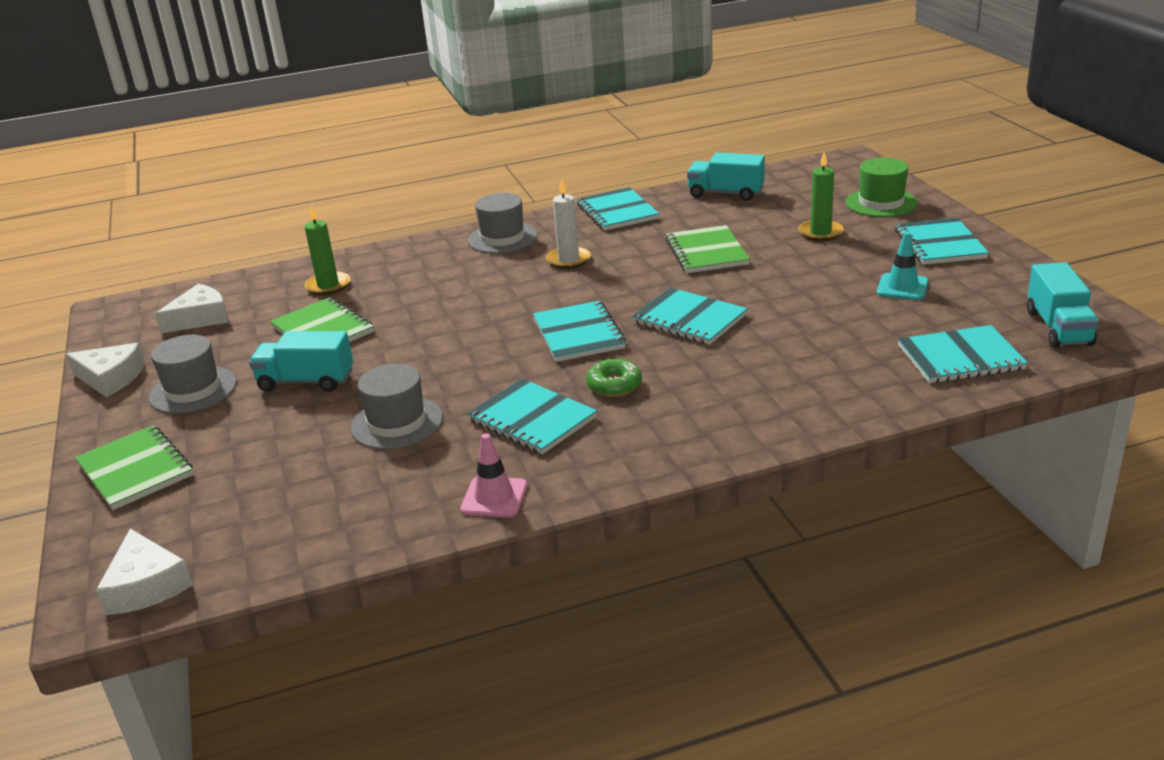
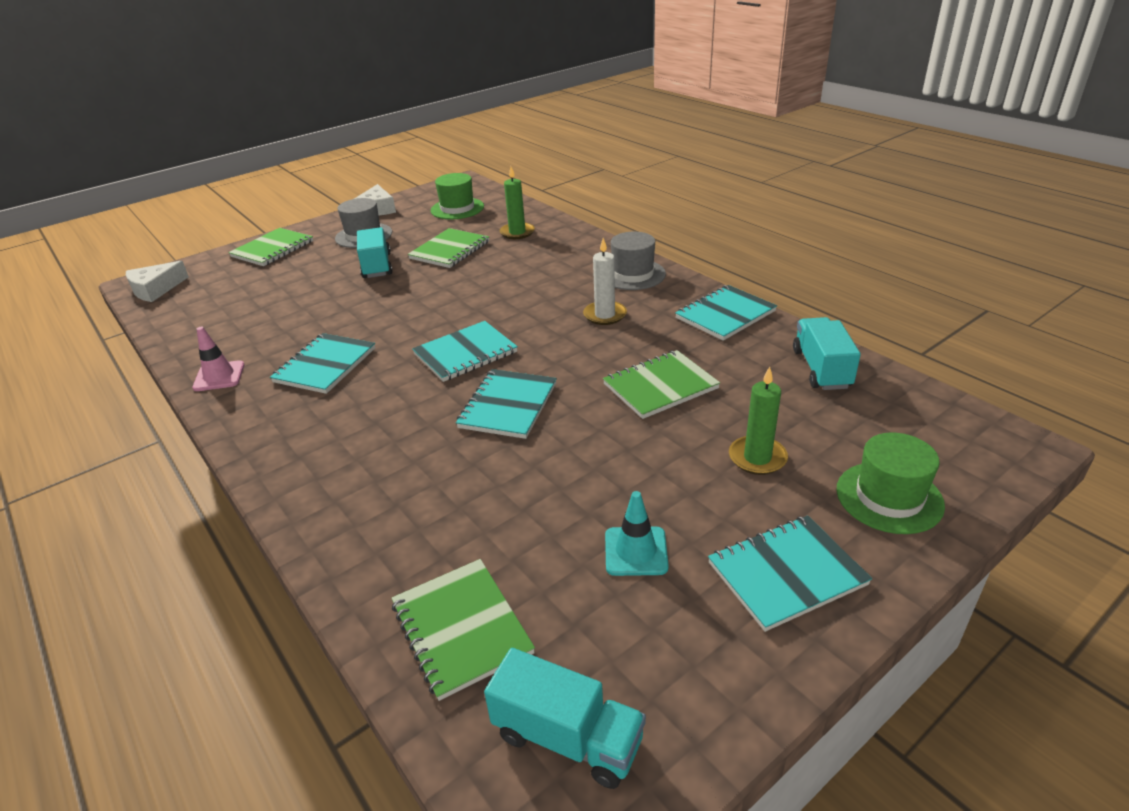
camera: 70 degrees right, 5 degrees up
white cheese [155,284,228,334] -> green hat [430,173,484,219]
grey hat [351,363,443,450] -> none
green donut [586,359,642,397] -> none
turquoise notebook [898,325,1028,383] -> green notebook [392,559,535,701]
turquoise truck [1027,262,1099,348] -> turquoise truck turned 135 degrees counterclockwise [484,648,646,789]

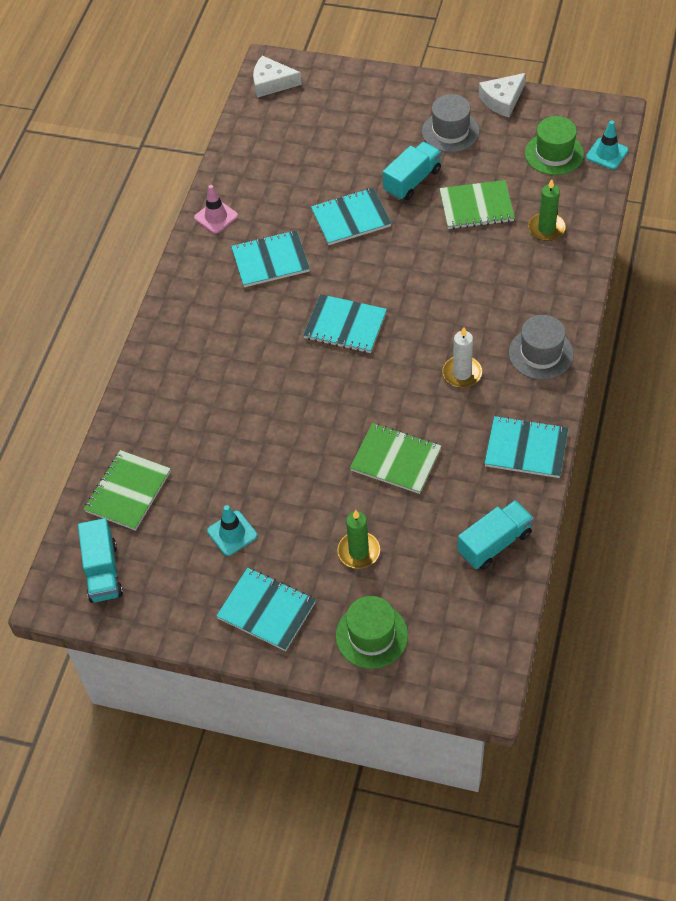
camera: 55 degrees right, 20 degrees up
green notebook [228,228,313,266] -> none
turquoise notebook [456,369,557,439] -> turquoise notebook moved to [311,188,392,245]
none -> turquoise traffic cone [586,121,628,170]

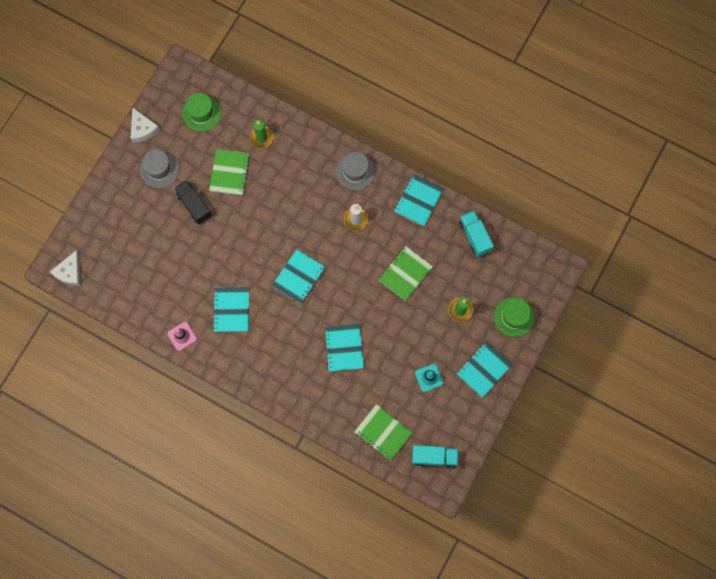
camera: 80 degrees left, 20 degrees up
turquoise notebook [311,188,392,245] -> turquoise notebook moved to [324,324,364,372]
turquoise truck [383,142,441,200] -> black truck [174,180,212,225]
turquoise traffic cone [586,121,628,170] -> none

